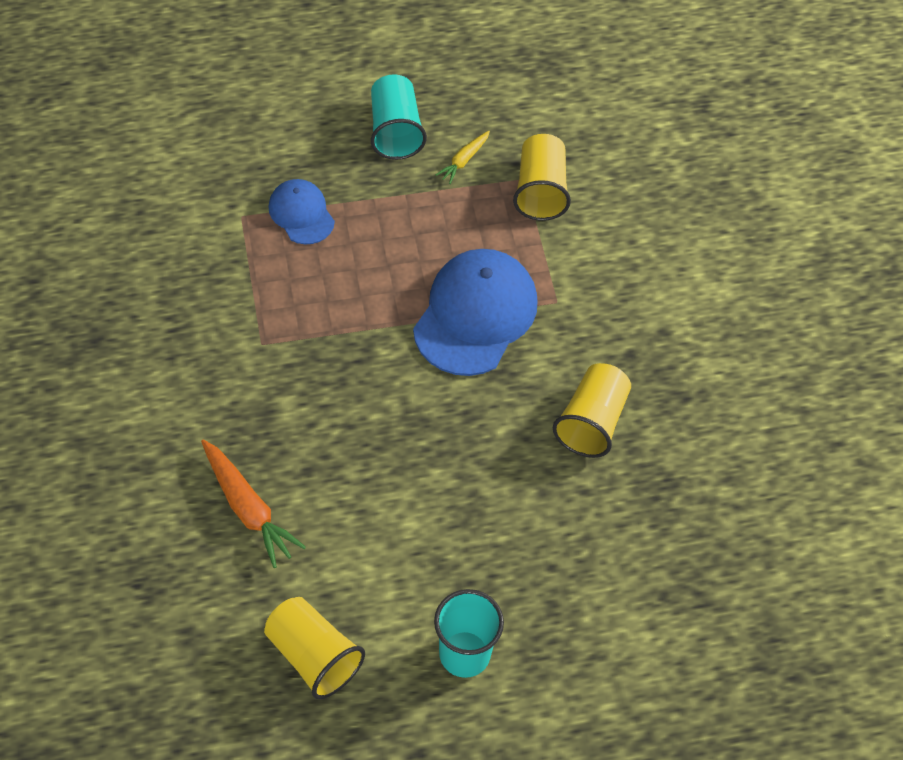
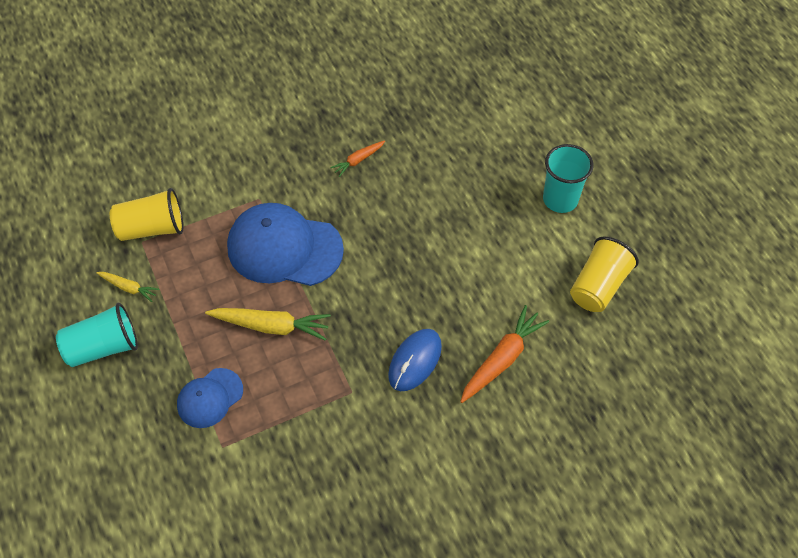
camera: 100 degrees left, 0 degrees up
yellow cup [553,363,631,458] -> orange carrot [330,141,385,177]
none -> yellow carrot [205,308,331,341]
none -> blue mouse [388,329,442,391]

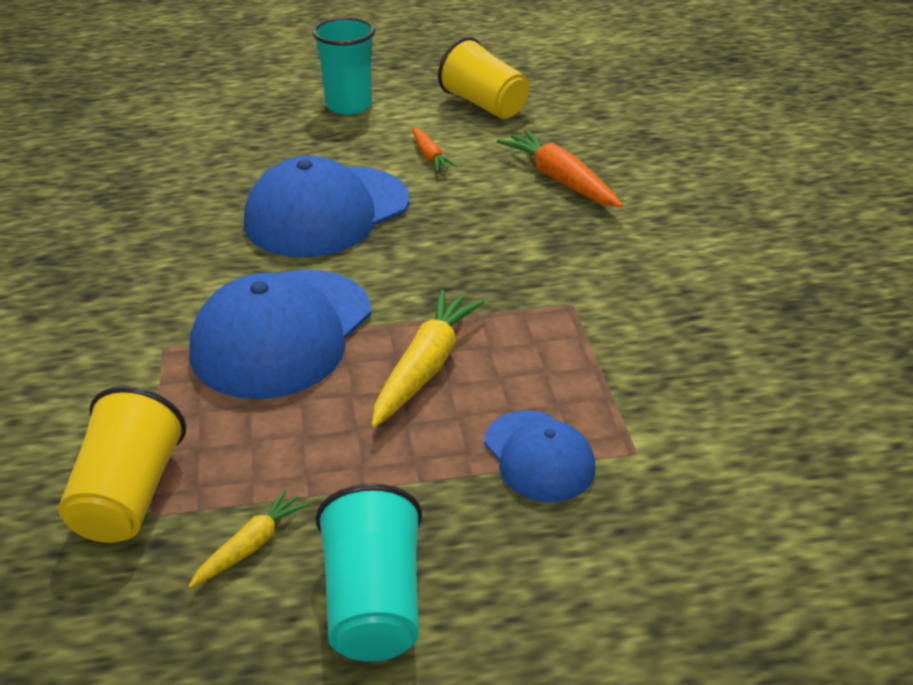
camera: 75 degrees left, 20 degrees down
orange carrot [330,141,385,177] -> orange carrot moved to [412,127,457,171]
blue mouse [388,329,442,391] -> none
none -> blue cap [244,156,409,257]

